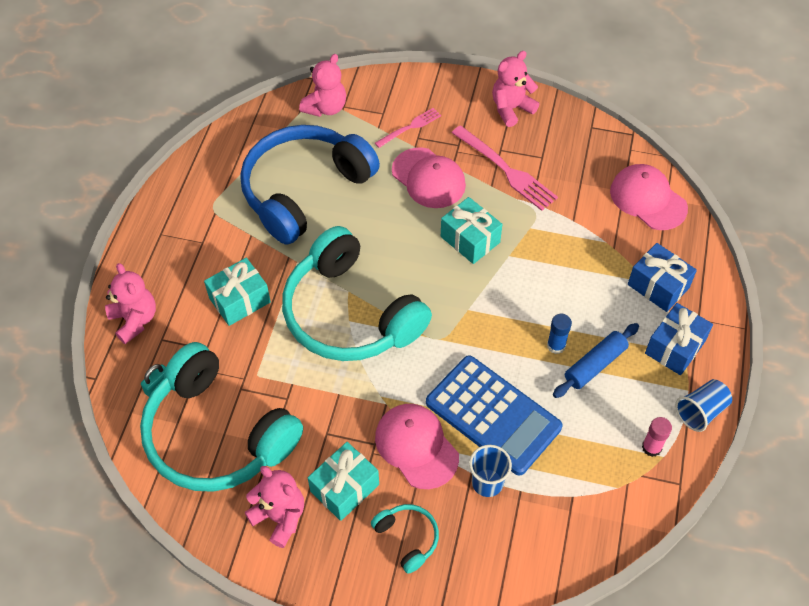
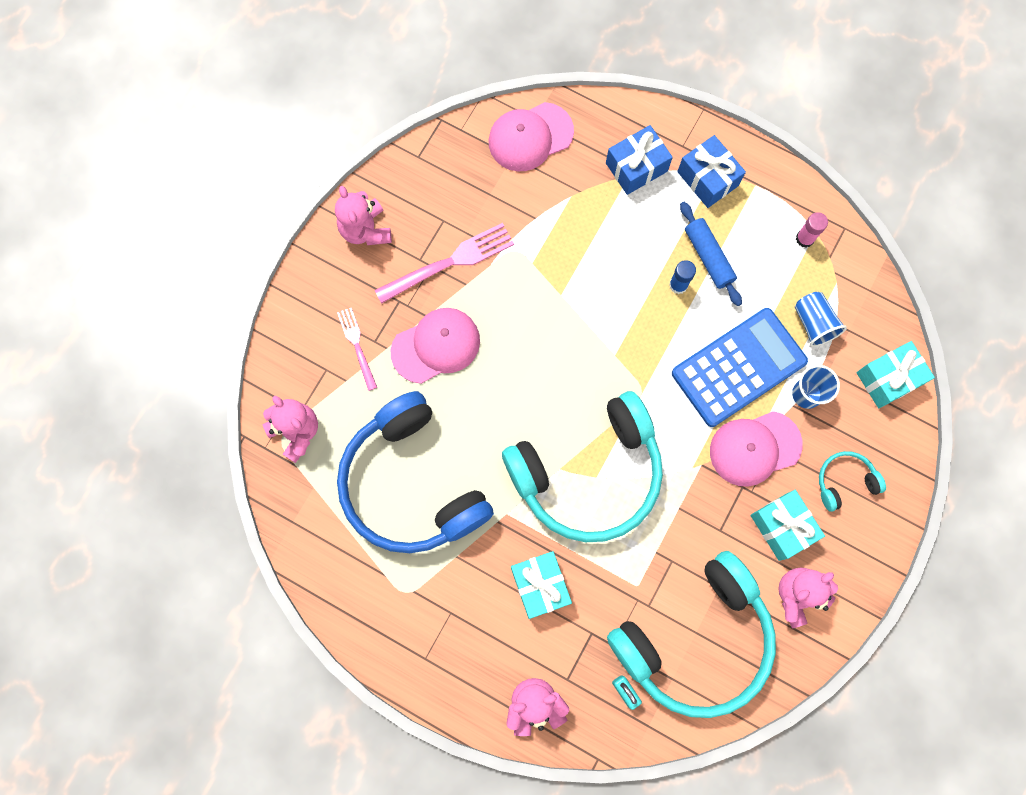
camera: 75 degrees left, 20 degrees up
turquoise gift [441,197,502,264] -> turquoise gift moved to [856,341,935,408]
blue cup [675,379,732,432] -> blue cup moved to [795,292,847,347]

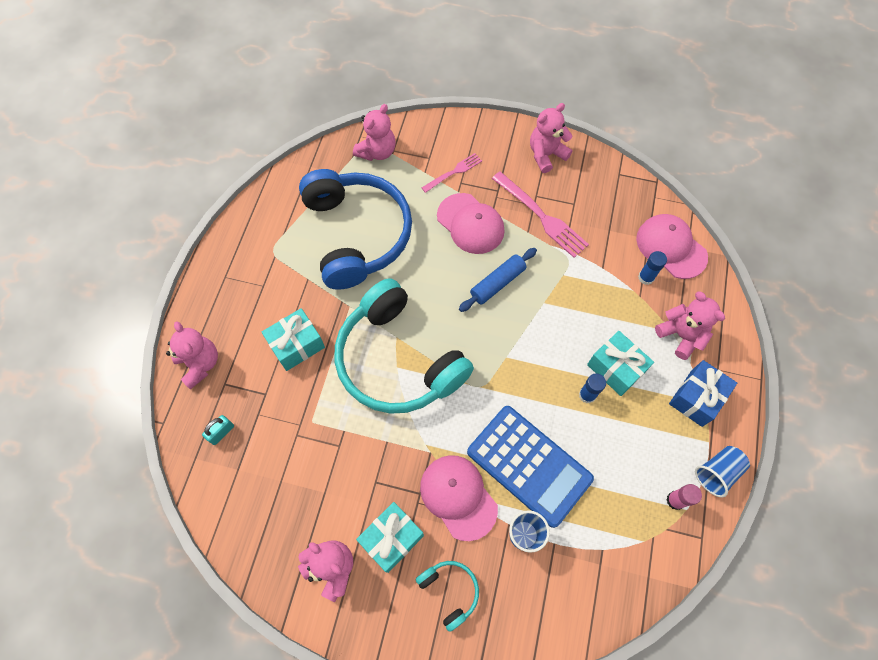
camera: 75 degrees right, 10 degrees down
blue headphones [337,391,494,553] -> blue headphones turned 120 degrees clockwise [299,169,412,290]
blue gift [606,125,673,195] -> pink teddy bear [655,291,725,360]
turquoise headphones [607,551,776,718] -> none
blue rolling pin [680,202,742,306] -> blue rolling pin moved to [459,248,537,312]
blue cup [795,292,847,347] -> blue cup moved to [695,446,750,498]
turquoise gift [856,341,935,408] -> turquoise gift moved to [587,331,654,396]
none -> blue glue stick [638,251,667,285]

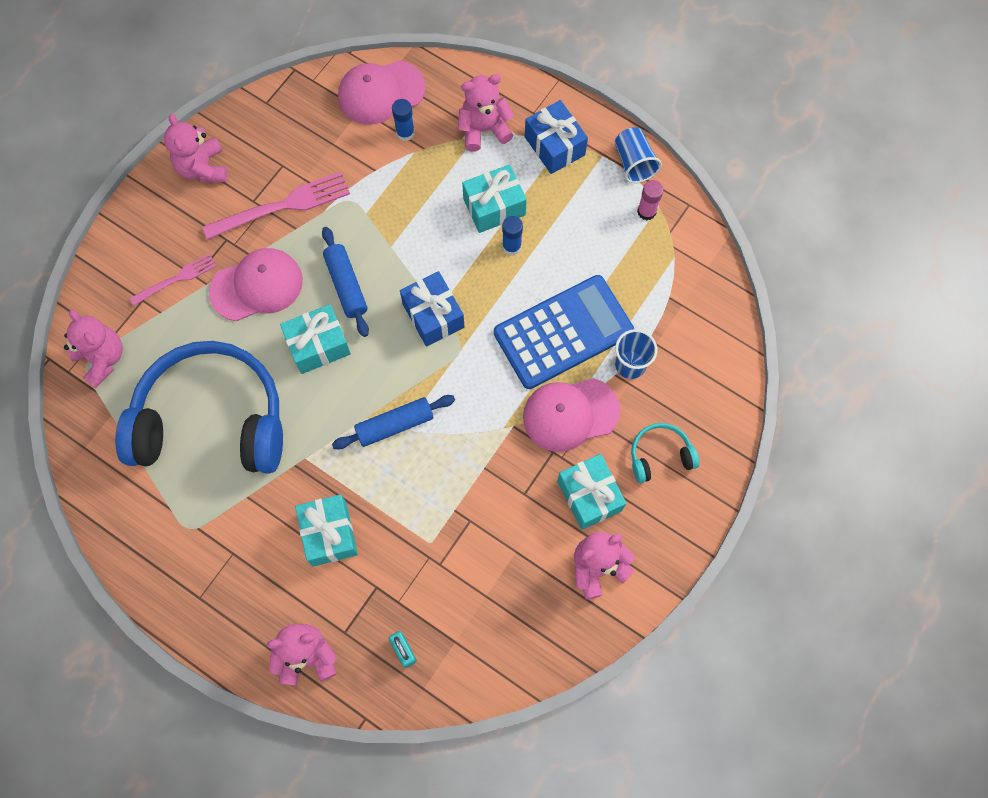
camera: 70 degrees left, 5 degrees up
turquoise headphones [335,278,474,414] -> blue rolling pin [332,395,455,449]
pink fork [422,153,482,193] -> pink fork turned 75 degrees clockwise [130,254,216,306]
none -> turquoise gift [280,304,351,374]
none -> blue gift [400,271,464,347]

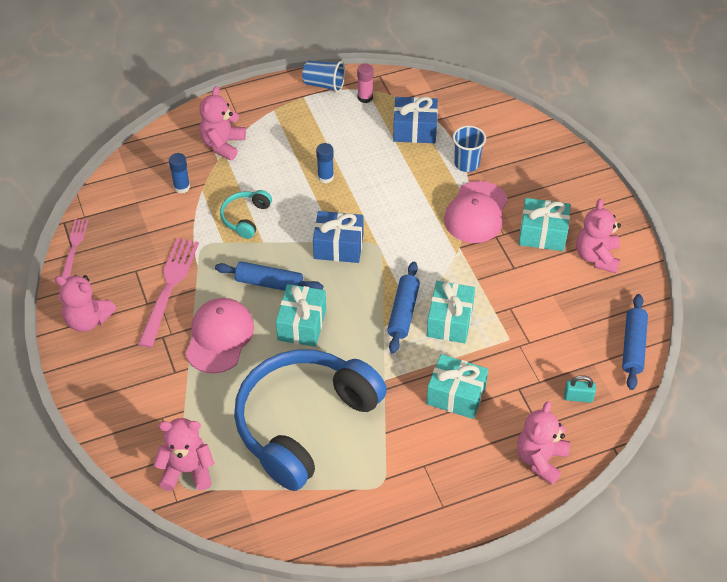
camera: 55 degrees left, 20 degrees down
pink fork [130,254,216,306] -> pink fork moved to [62,219,88,279]
pink cap [338,60,426,125] -> none
turquoise gift [462,164,527,233] -> turquoise gift moved to [427,281,475,343]
blue calculator [494,275,634,389] -> none
blue gift [525,100,588,174] -> blue gift moved to [393,97,438,143]
turquoise headphones [631,423,699,483] -> turquoise headphones moved to [220,190,272,239]
none -> blue rolling pin [622,294,648,390]

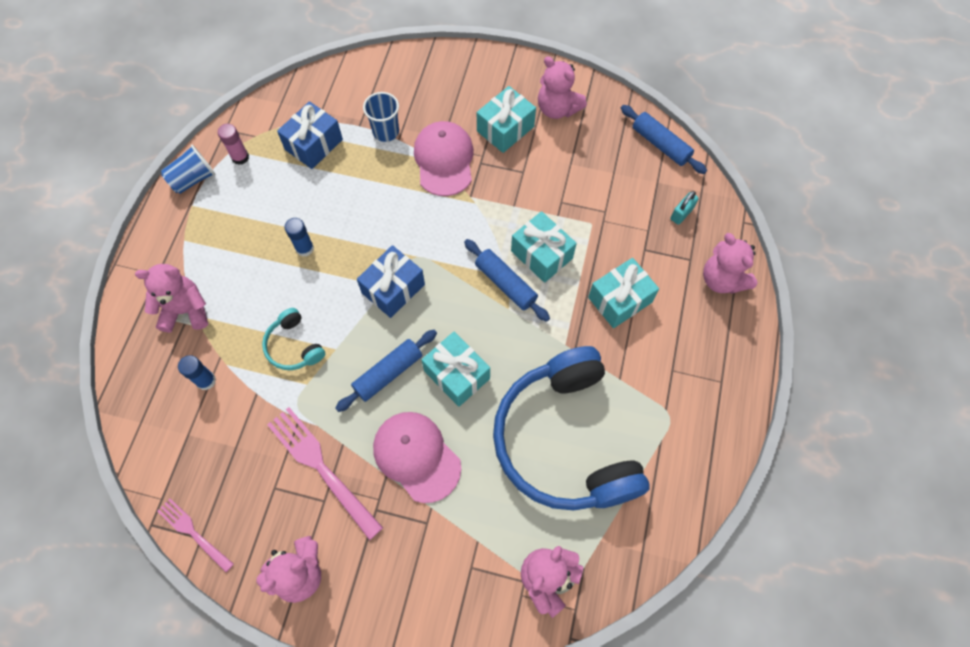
camera: 55 degrees left, 15 degrees up
pink teddy bear [199,86,246,160] -> pink teddy bear turned 120 degrees clockwise [135,264,208,333]
pink cap [444,181,508,243] -> pink cap turned 150 degrees counterclockwise [414,121,474,196]

